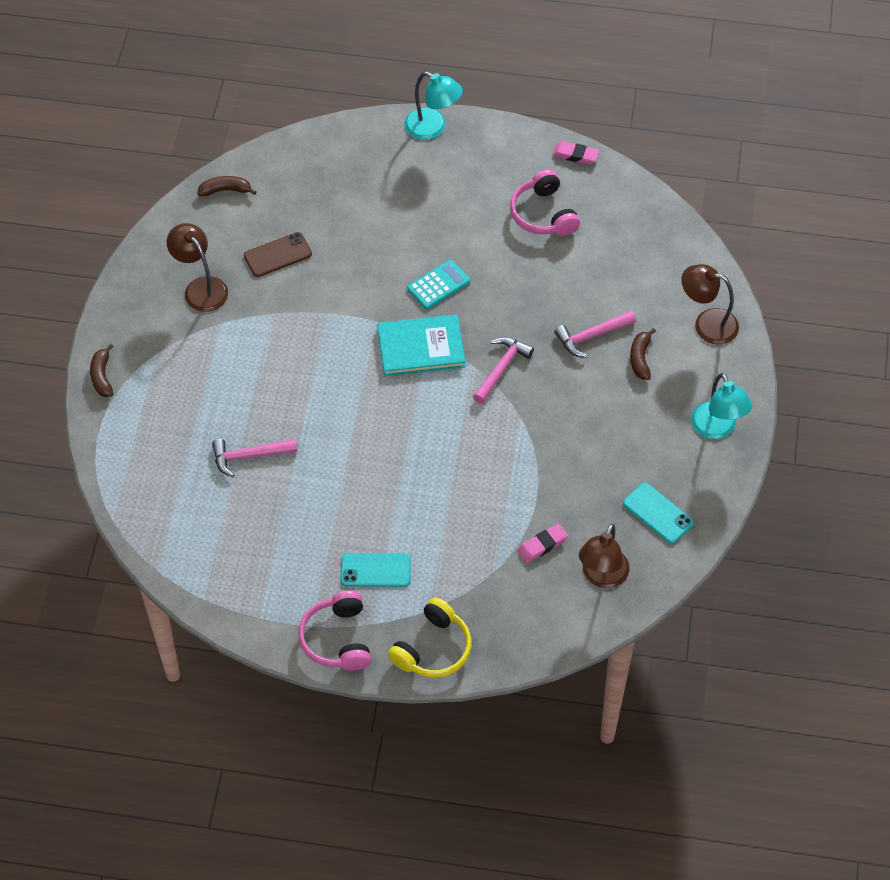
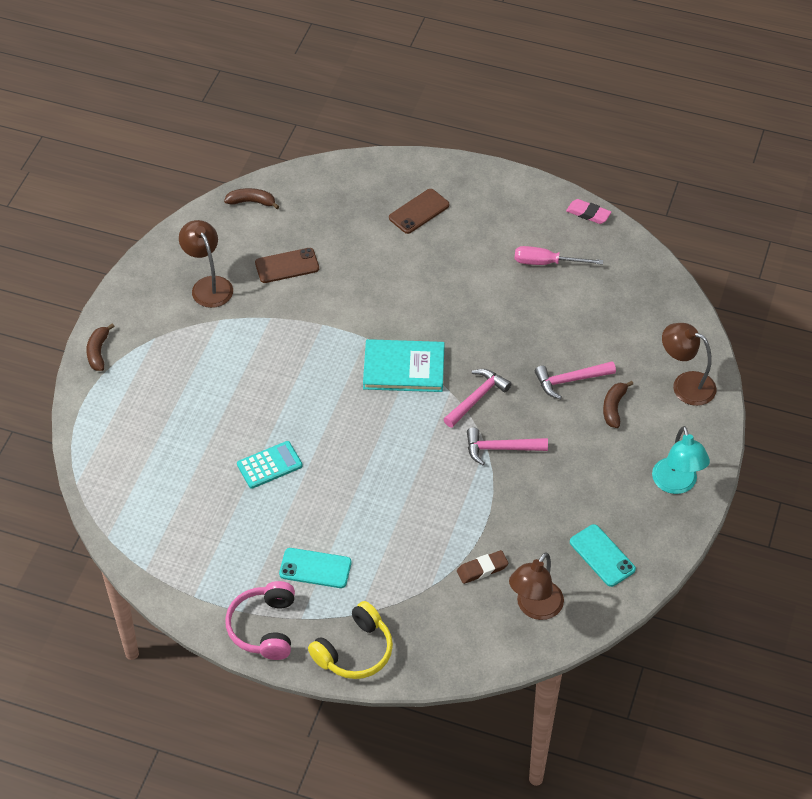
camera: 10 degrees right, 5 degrees down
pink hammer [212,439,297,477] -> pink hammer moved to [467,428,548,465]
turquoise lamp [404,72,463,140] -> none
turquoise calculator [407,260,470,309] -> turquoise calculator moved to [237,441,303,488]
pink headphones [510,169,580,236] -> pink screwdriver [515,246,603,265]
pink eraser [517,524,568,563] -> brown eraser [457,550,509,584]
none -> brown phone [389,189,449,234]

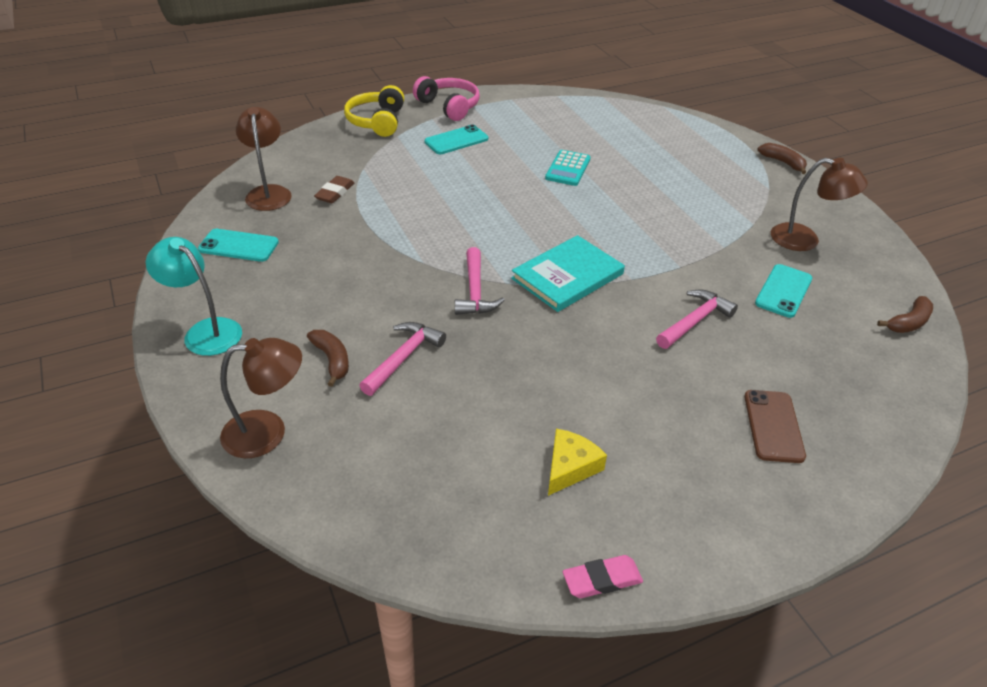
camera: 135 degrees right, 10 degrees down
brown phone [255,248,319,283] -> turquoise phone [755,264,812,318]
pink hammer [467,428,548,465] -> pink hammer moved to [656,290,738,349]
pink screwdriver [515,246,603,265] -> yellow cheese [548,429,607,496]

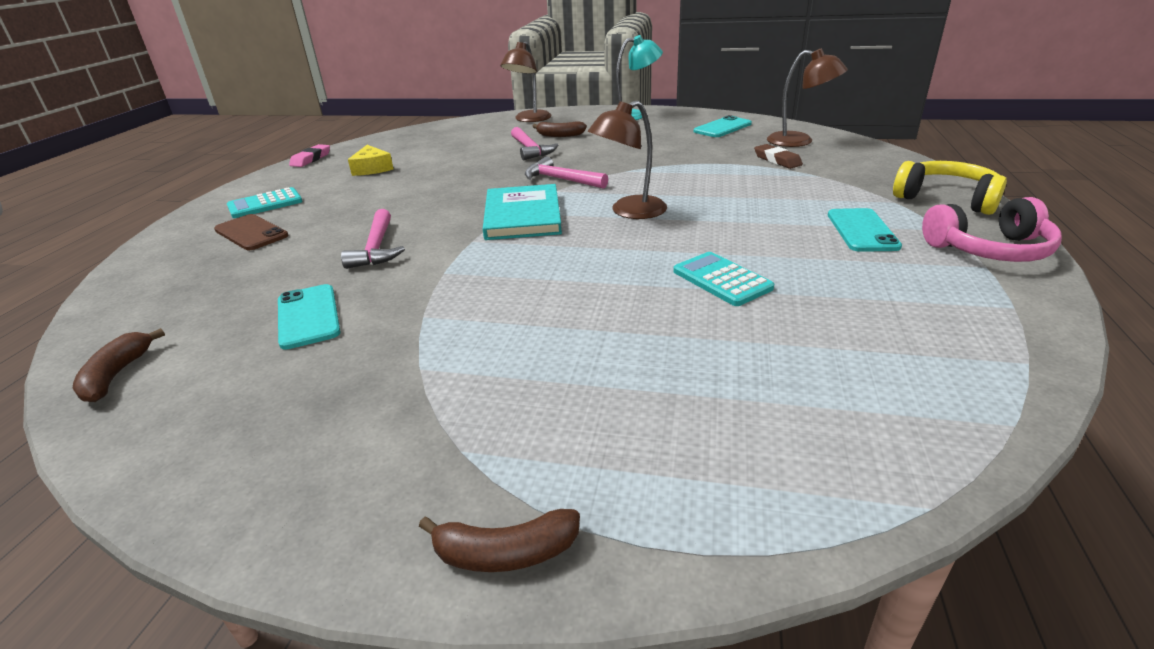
camera: 130 degrees right, 10 degrees down
brown lamp [771,158,868,251] -> brown lamp moved to [588,100,667,219]
none -> turquoise calculator [227,187,303,218]

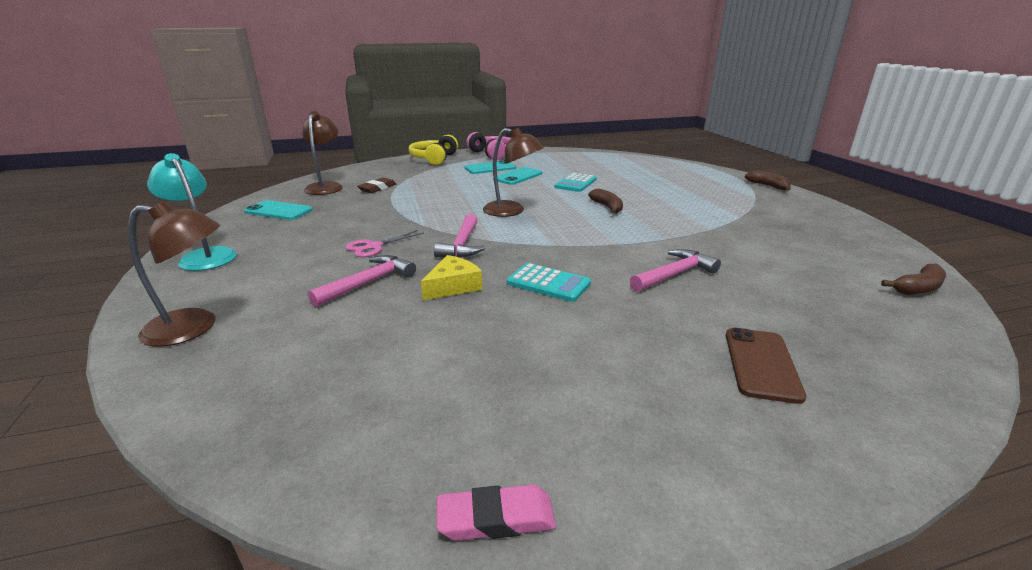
camera: 120 degrees left, 5 degrees down
turquoise calculator [227,187,303,218] -> turquoise calculator moved to [507,263,591,302]
turquoise phone [278,284,341,350] -> turquoise phone moved to [493,167,542,185]
yellow cheese [348,145,394,176] -> yellow cheese moved to [421,255,482,300]
turquoise book [483,184,562,240] -> none
brown banana [532,121,587,137] -> brown banana moved to [588,189,623,213]
none -> pink scissors [346,230,424,257]

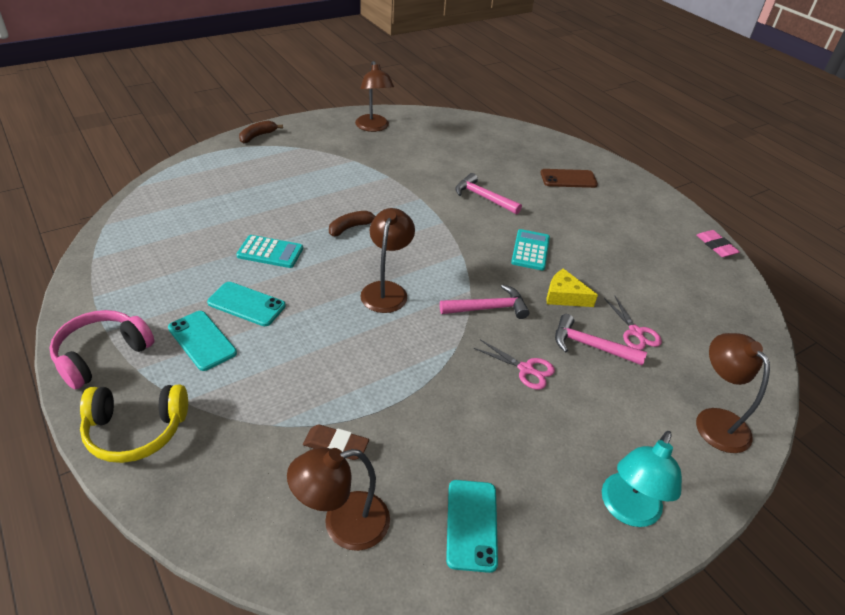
camera: 110 degrees left, 15 degrees up
brown banana [881,264,946,295] -> none
none -> brown lamp [355,61,394,132]
none -> pink scissors [604,296,662,350]

